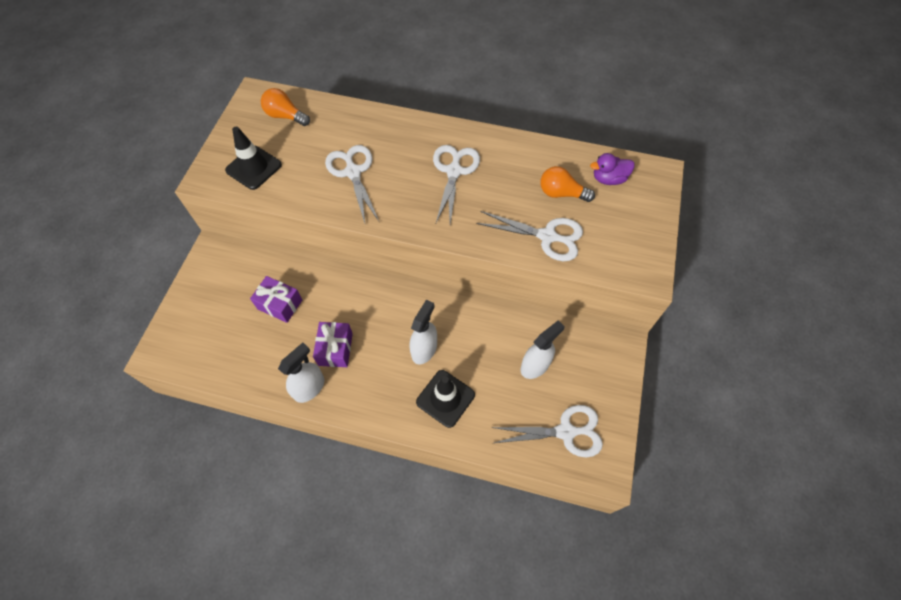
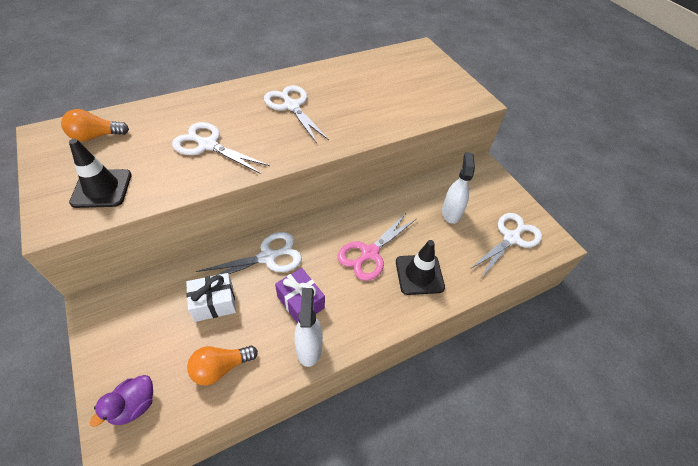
camera: 45 degrees left, 10 degrees down
purple gift [250,276,302,323] -> white gift [186,273,236,322]
white spray bottle [409,300,437,364] -> pink scissors [338,213,416,281]
white scissors [476,211,583,261] -> white scissors moved to [195,232,302,275]
orange light bulb [540,166,595,202] -> orange light bulb moved to [187,345,258,385]
purple duck [590,153,635,185] -> purple duck moved to [90,375,153,427]

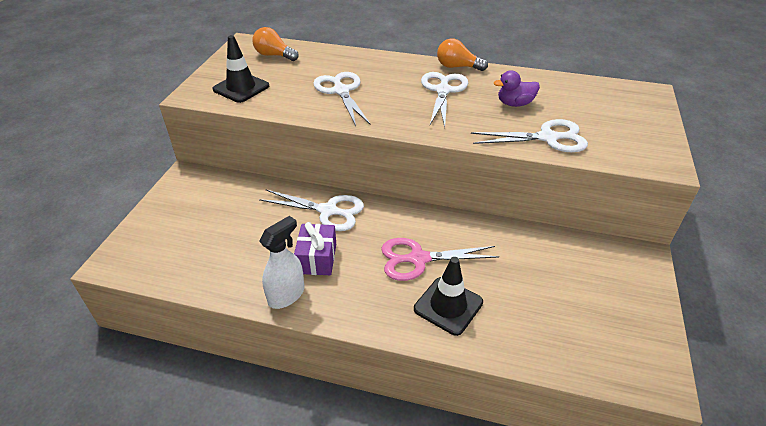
camera: 45 degrees right, 10 degrees down
purple duck [90,375,153,427] -> purple duck moved to [494,70,540,107]
white gift [186,273,236,322] -> none
orange light bulb [187,345,258,385] -> orange light bulb moved to [437,38,488,71]
white spray bottle [442,152,475,224] -> none
white scissors [470,213,542,278] -> white scissors moved to [471,119,588,152]

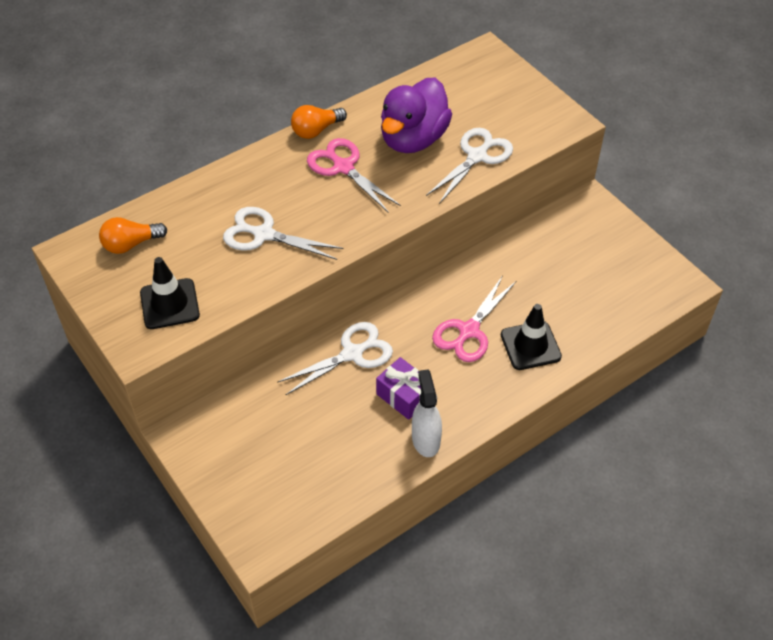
camera: 50 degrees left, 10 degrees up
white scissors [421,72,468,127] -> pink scissors [307,138,401,213]
purple duck [494,70,540,107] -> purple duck [381,78,452,153], size x1.98

